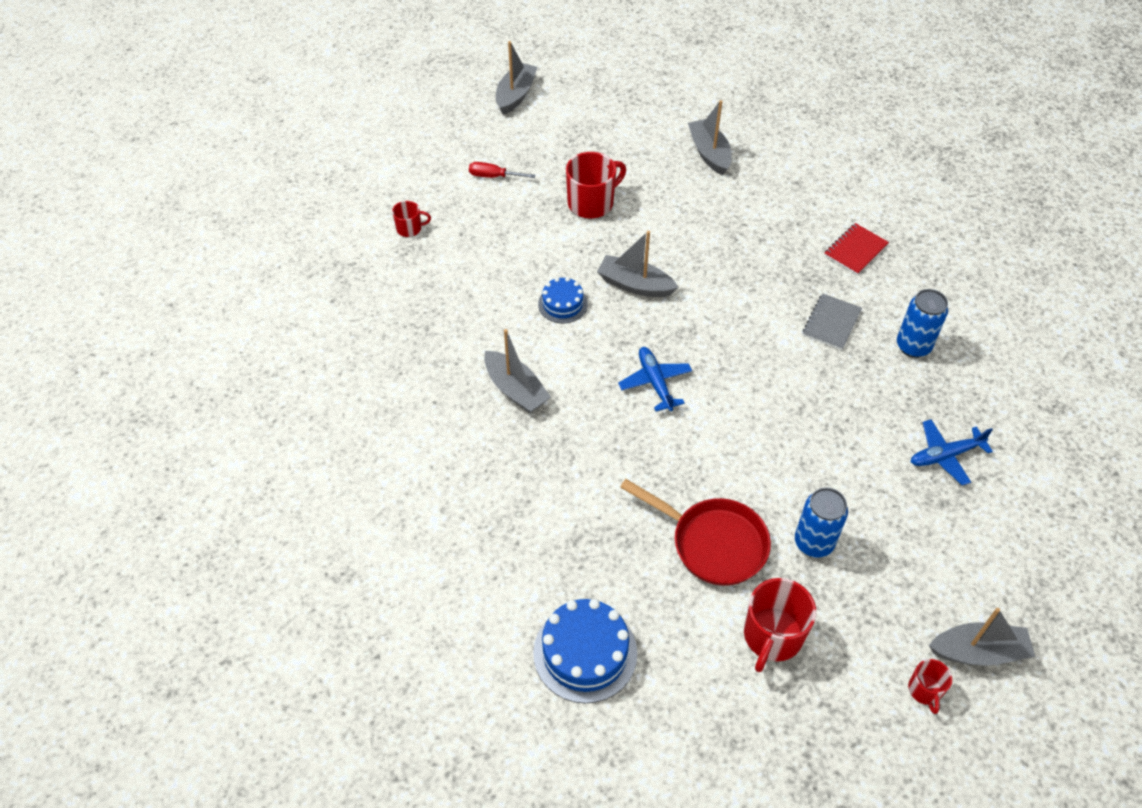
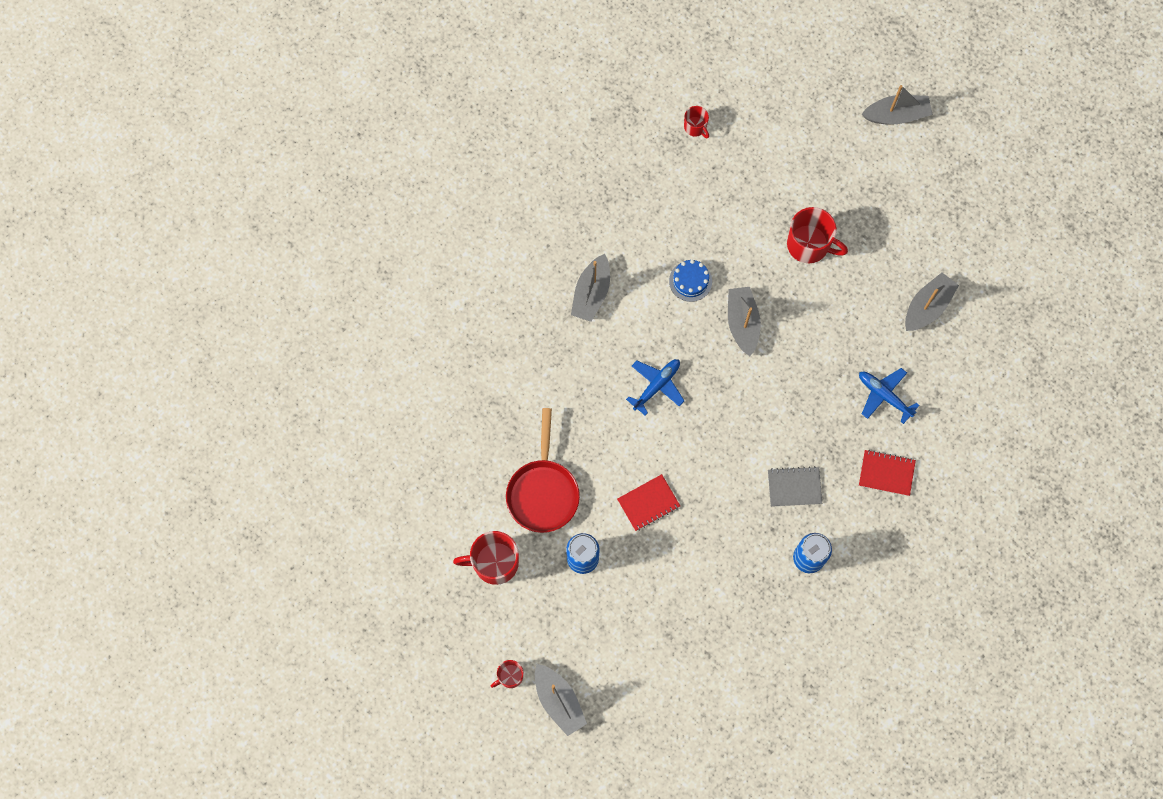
camera: 60 degrees right, 20 degrees up
red screwdriver [469,162,535,178] -> none
blue cake [533,599,637,703] -> none
blue plane [911,419,993,485] -> blue plane moved to [859,368,919,424]
none -> red notebook [617,474,680,531]

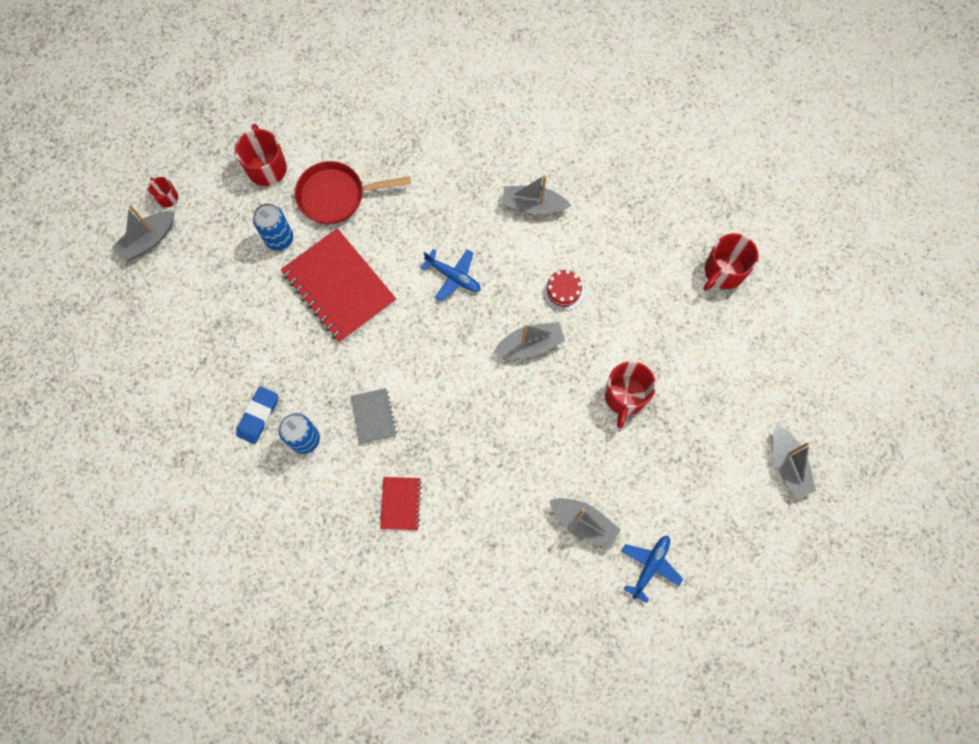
camera: 80 degrees right, 0 degrees up
red notebook [617,474,680,531] -> red notebook [281,228,396,343], size x2.01
blue cake [669,260,712,302] -> red cake [543,270,585,311]
red mug [684,106,709,139] -> red mug [703,233,759,291], size x1.85
blue plane [859,368,919,424] -> blue plane moved to [622,536,683,603]
none -> blue eraser [236,386,278,444]

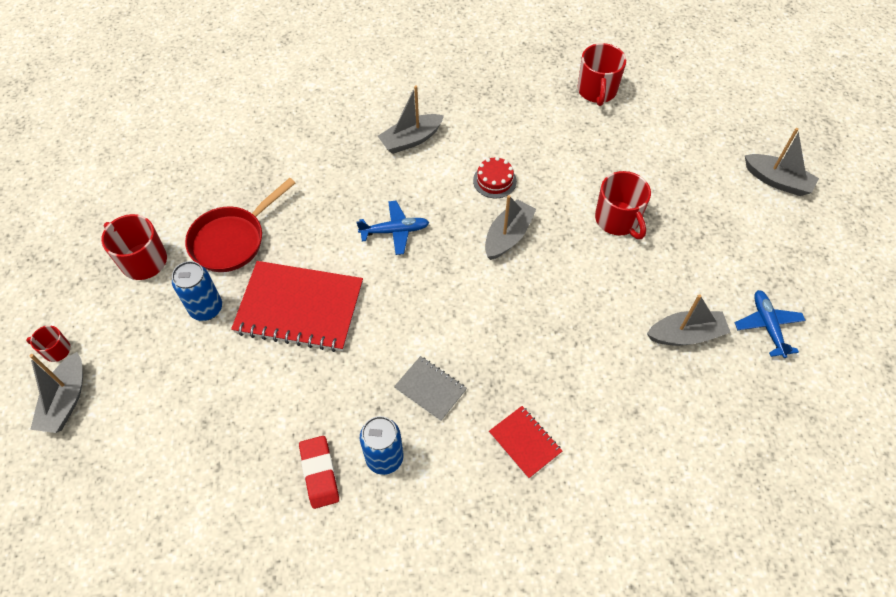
camera: 40 degrees left, 15 degrees down
blue eraser [236,386,278,444] -> red eraser [299,436,339,509]

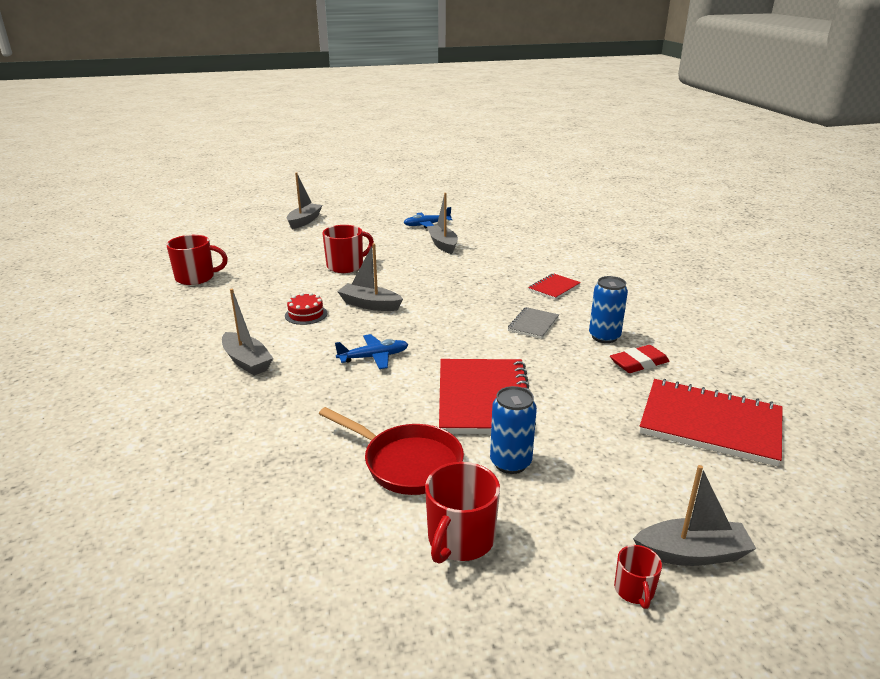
camera: 100 degrees left, 30 degrees down
blue plane [357,201,429,255] -> blue plane turned 90 degrees clockwise [335,334,408,369]
none -> red notebook [640,379,783,467]

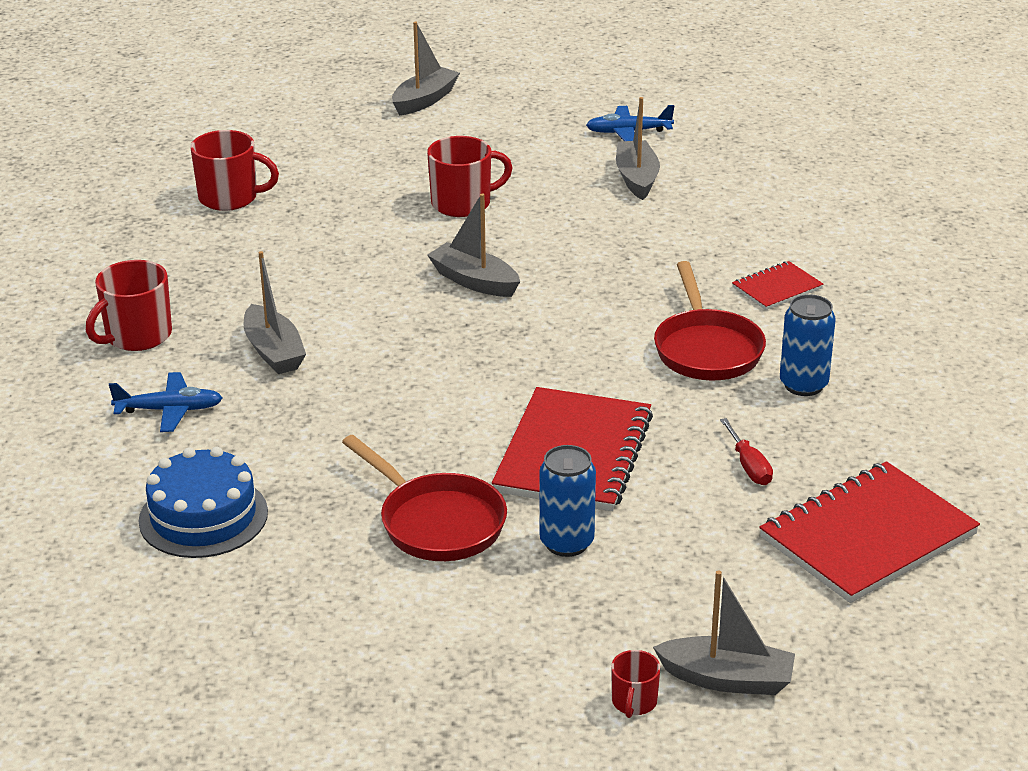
camera: 15 degrees right, 5 degrees up
red cake [285,293,327,325] -> none
blue plane [335,334,408,369] -> blue plane moved to [109,372,223,432]
red mug [425,462,500,564] -> red mug moved to [86,260,172,351]
grey notebook [508,307,559,339] -> red pan [654,261,766,380]
red eraser [610,345,670,373] -> none
red notebook [640,379,783,467] -> red notebook turned 75 degrees counterclockwise [759,461,980,603]
none -> blue cake [139,447,268,558]
none -> red screwdriver [720,418,773,485]

